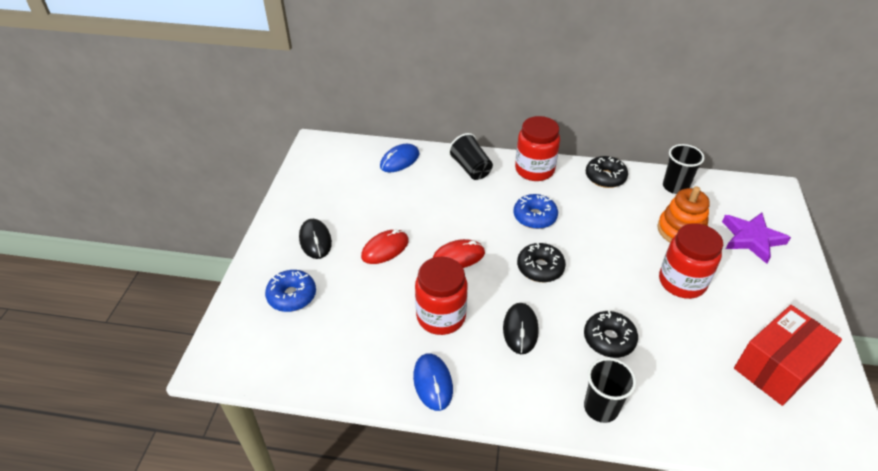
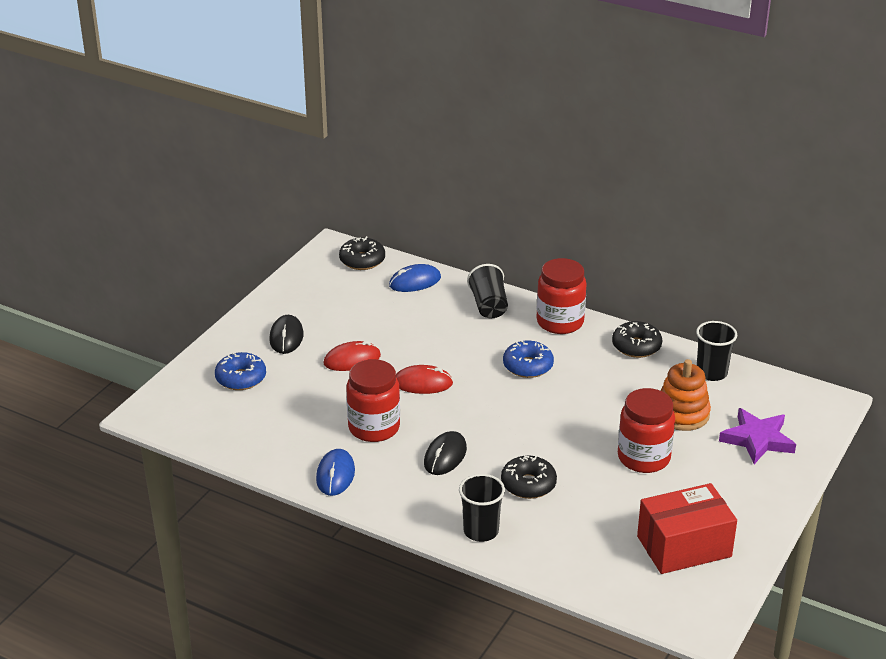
camera: 20 degrees right, 10 degrees down
black donut [517,242,566,282] -> black donut moved to [339,236,385,270]

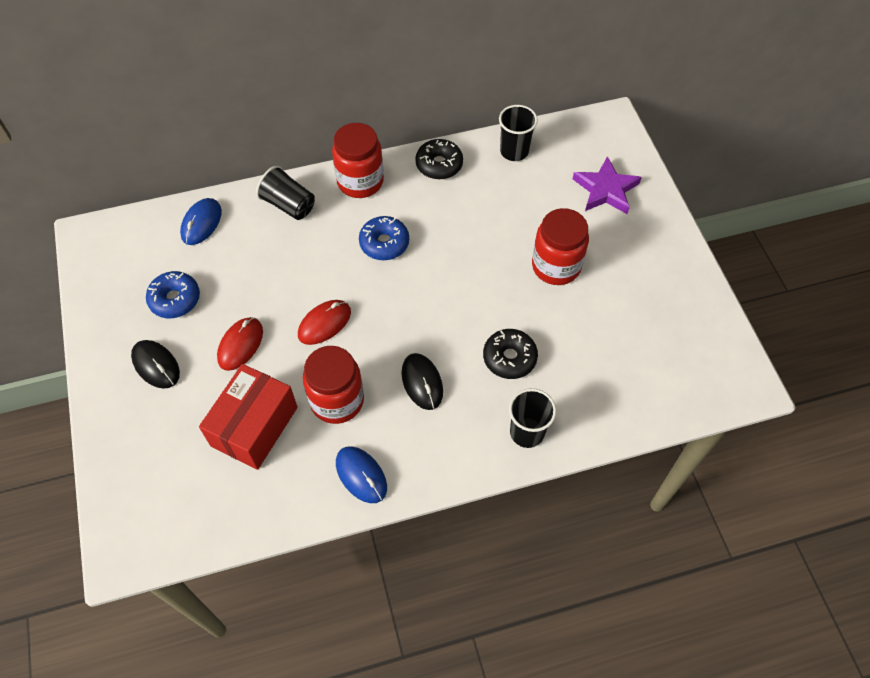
camera: 45 degrees left, 25 degrees up
blue donut [215,352,266,390] -> blue donut moved to [146,271,200,318]
black donut [339,236,385,270] -> none
red box [637,483,737,574] -> red box moved to [199,364,298,470]
orange stacking toy [660,359,711,431] -> none

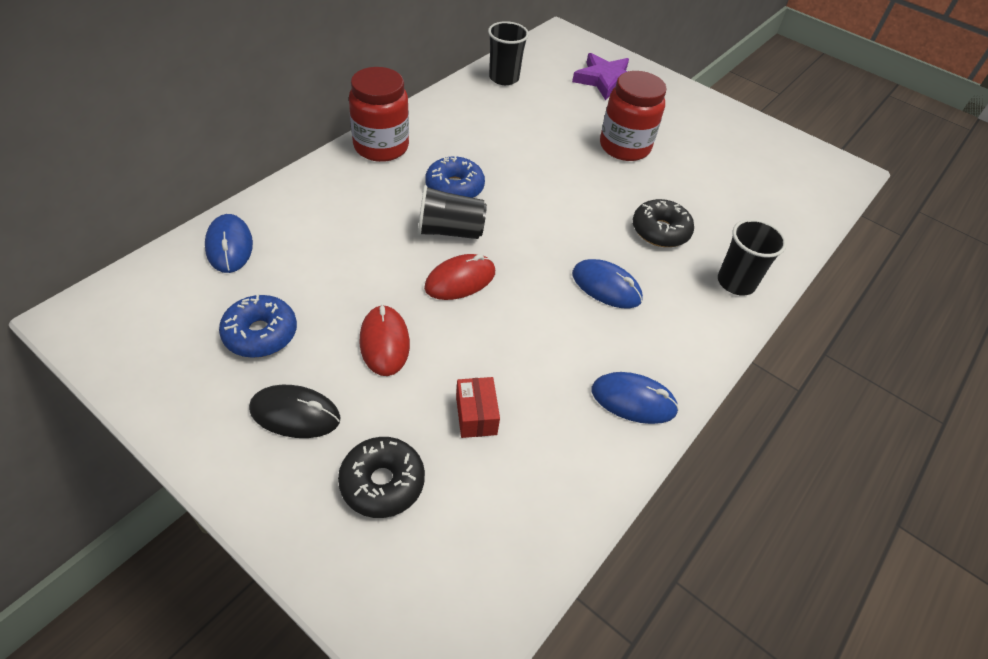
camera: 40 degrees left, 10 degrees down
red box [199,364,298,470] -> red box [456,377,500,438], size x0.47
black cup [256,166,315,220] -> black cup moved to [418,185,487,239]
red mouse [298,300,351,345] -> red mouse turned 45 degrees clockwise [424,254,495,300]
red jar [303,346,364,424] -> none
black mouse [401,353,443,410] -> blue mouse [572,259,643,308]
black donut [415,139,463,179] -> black donut moved to [338,437,425,518]

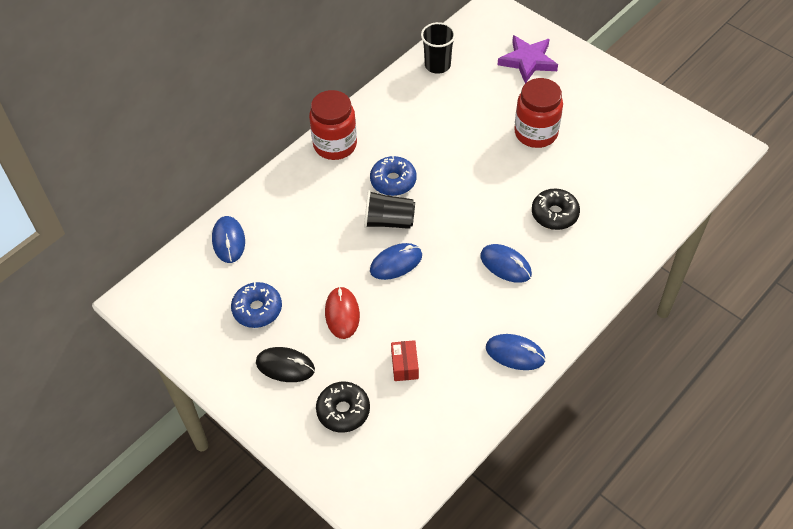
camera: 10 degrees right, 5 degrees up
red mouse [424,254,495,300] -> blue mouse [370,243,422,280]
black cup [718,219,787,296] -> none

